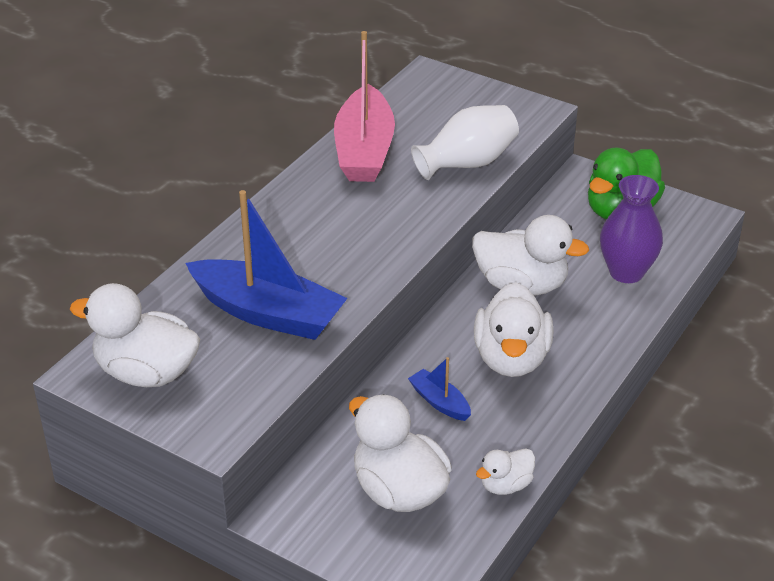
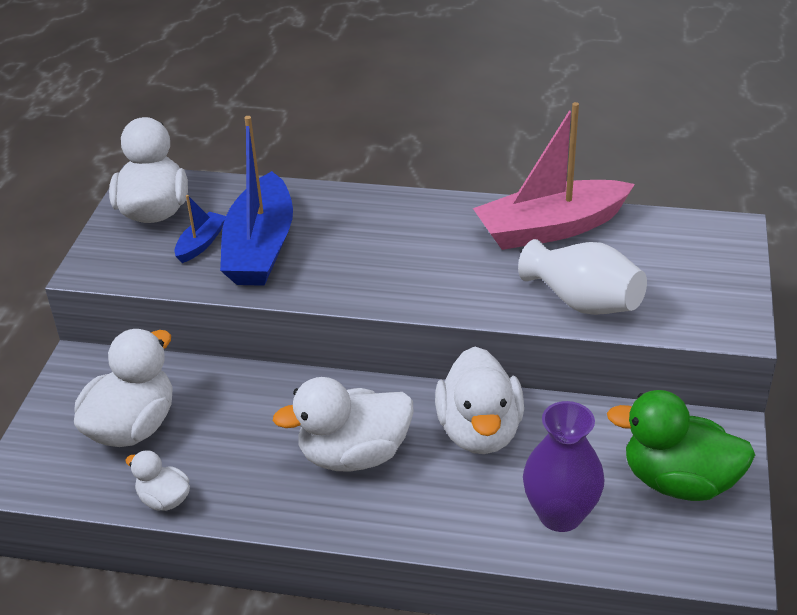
camera: 70 degrees right, 0 degrees up
blue boat [408,357,471,421] -> blue boat moved to [174,195,226,263]

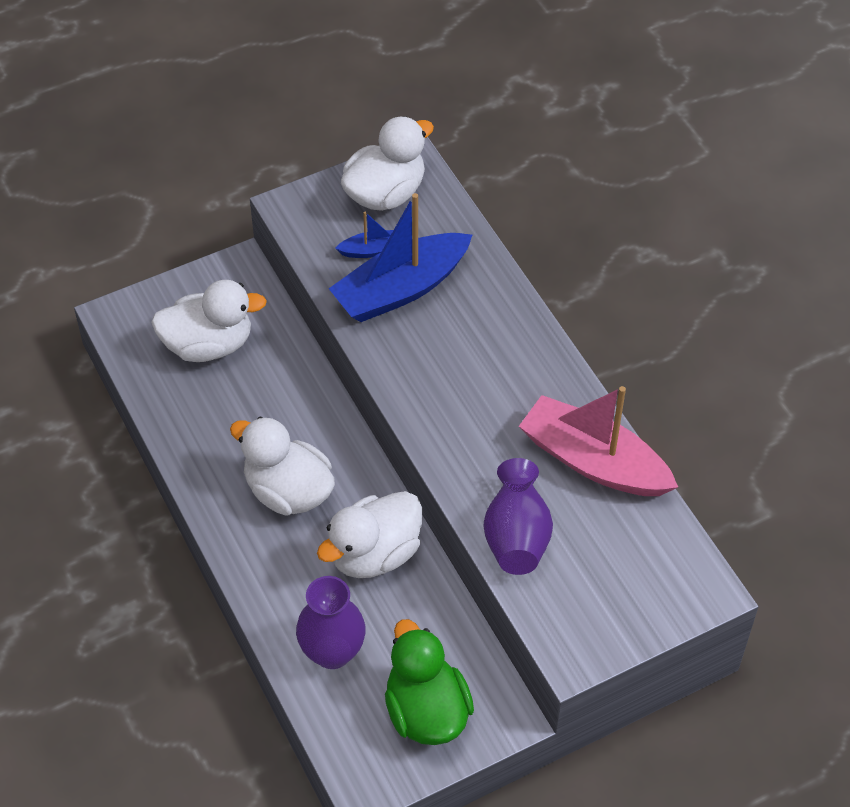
camera: 50 degrees right, 15 degrees up
white duck [125,450,190,511] -> none
white vase [518,239,647,315] -> purple vase [484,458,553,575]

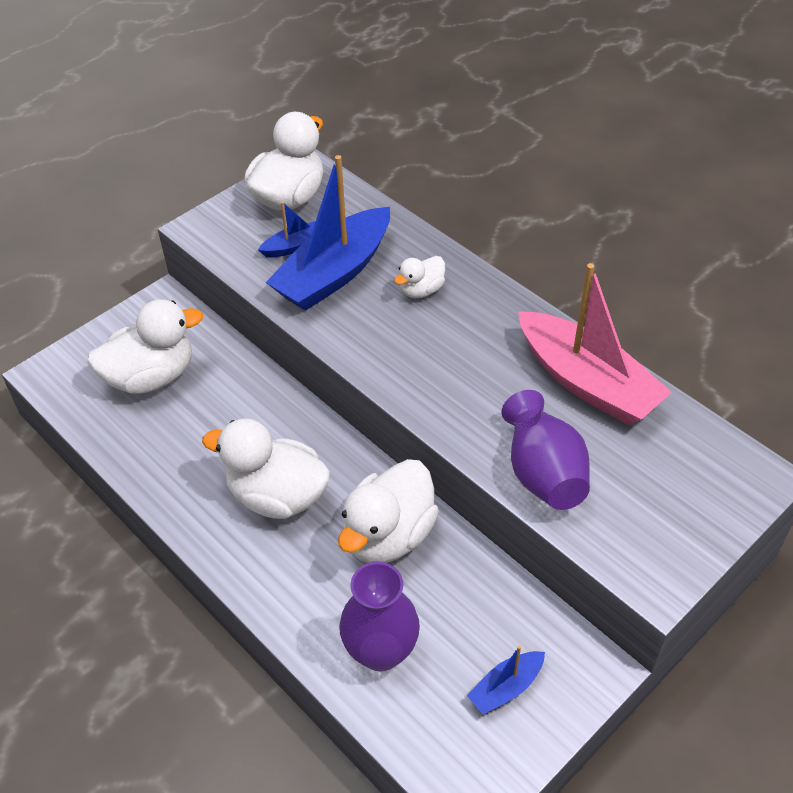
camera: 15 degrees left, 5 degrees down
green duck [385,619,474,745] -> blue boat [467,646,545,715]
pink boat [519,386,678,496] -> pink boat turned 150 degrees counterclockwise [518,263,672,425]
none -> white duck [394,256,445,298]

